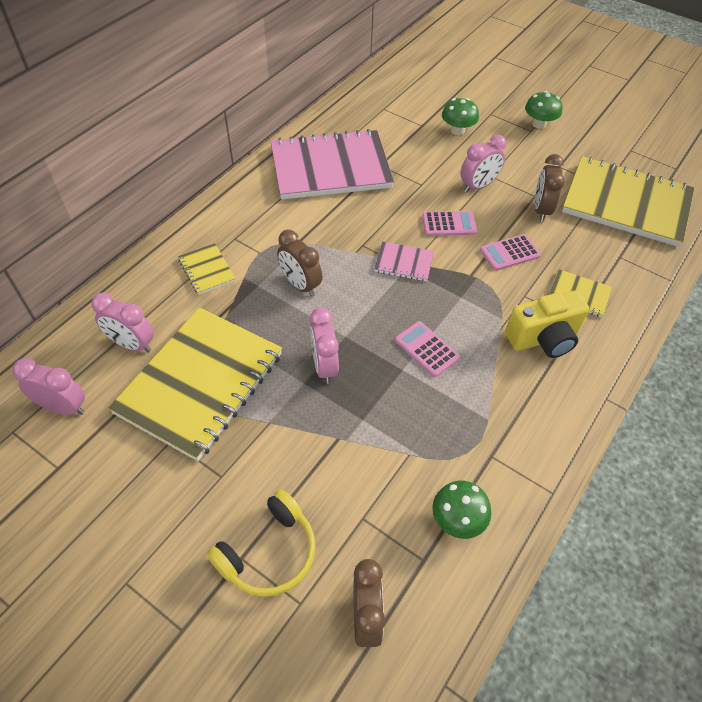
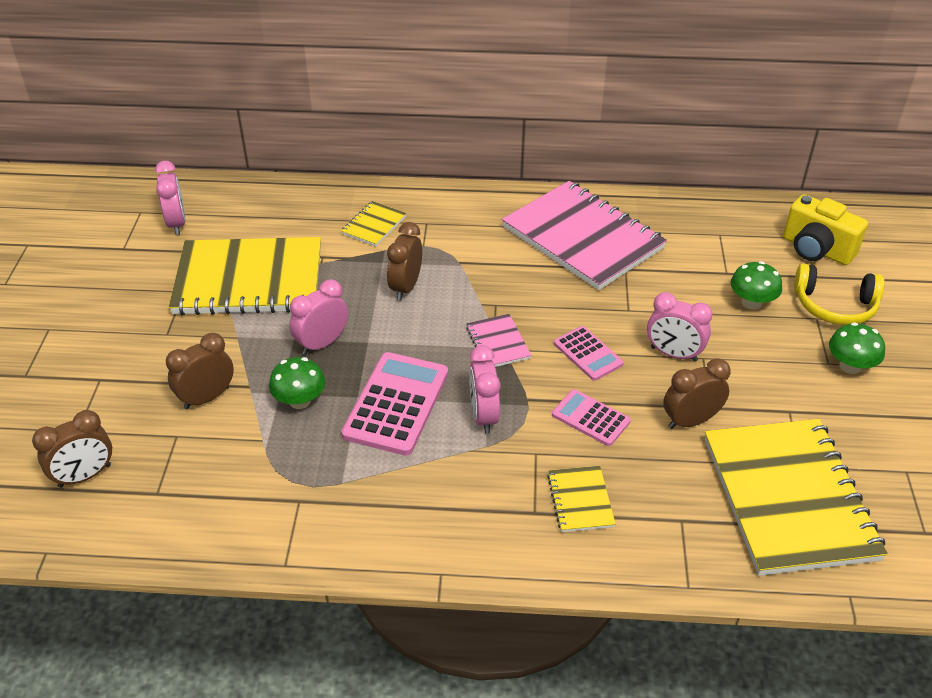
camera: 60 degrees right, 10 degrees down
pink clock [91,293,154,353] -> pink clock moved to [469,345,501,434]
yellow headphones [207,490,316,597] -> yellow headphones moved to [794,263,885,325]
pink calculator [395,321,460,377] -> pink calculator [341,352,448,456], size x1.75
green mushroom [432,481,491,539] -> green mushroom moved to [269,357,325,409]
yellow camera [505,291,589,358] -> yellow camera moved to [783,194,868,265]
none -> brown clock [166,333,234,409]

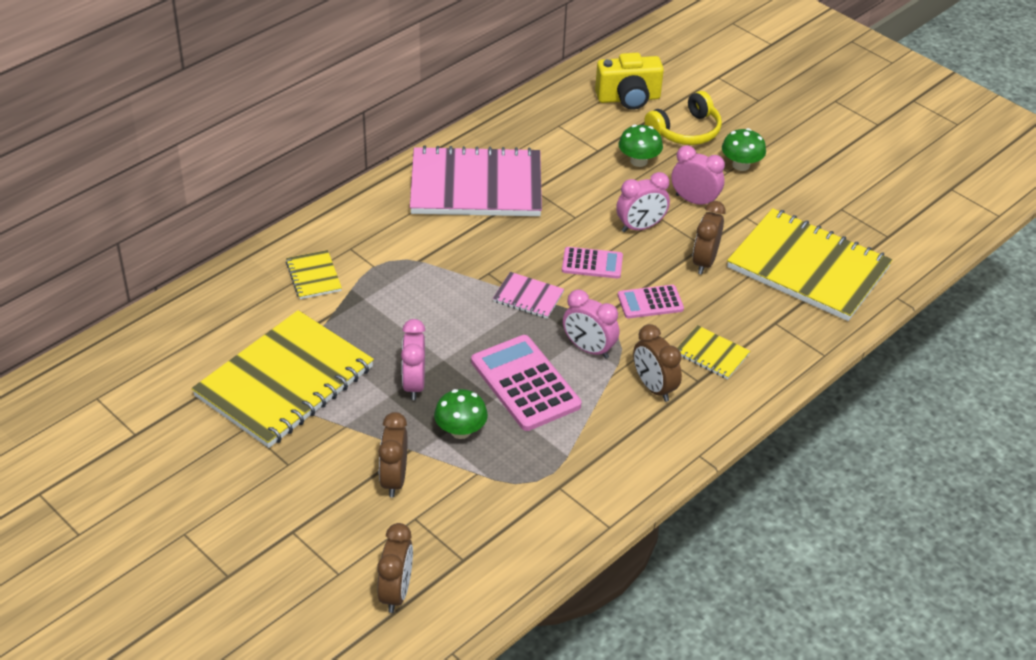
camera: 50 degrees left, 0 degrees up
pink clock [155,161,186,235] -> pink clock moved to [671,146,725,205]
brown clock [387,222,422,301] -> brown clock moved to [633,324,682,402]

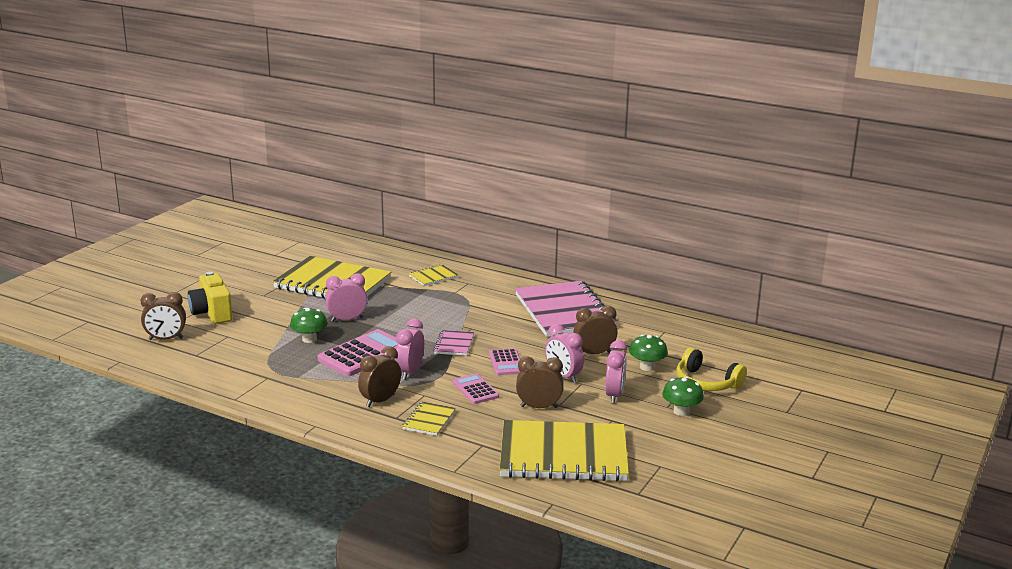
camera: 75 degrees right, 20 degrees down
brown clock [378,412,408,498] -> brown clock moved to [573,306,617,354]
yellow camera [595,53,664,110] -> yellow camera moved to [188,272,232,324]
yellow notebook [727,208,892,321] -> yellow notebook turned 75 degrees clockwise [499,420,629,481]

